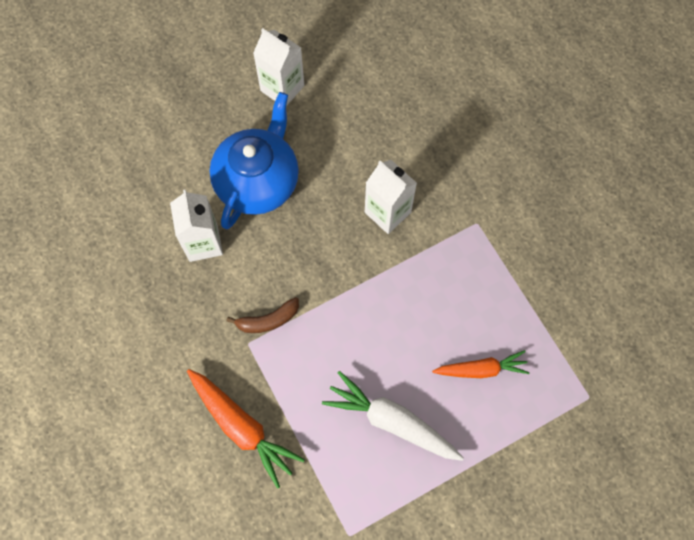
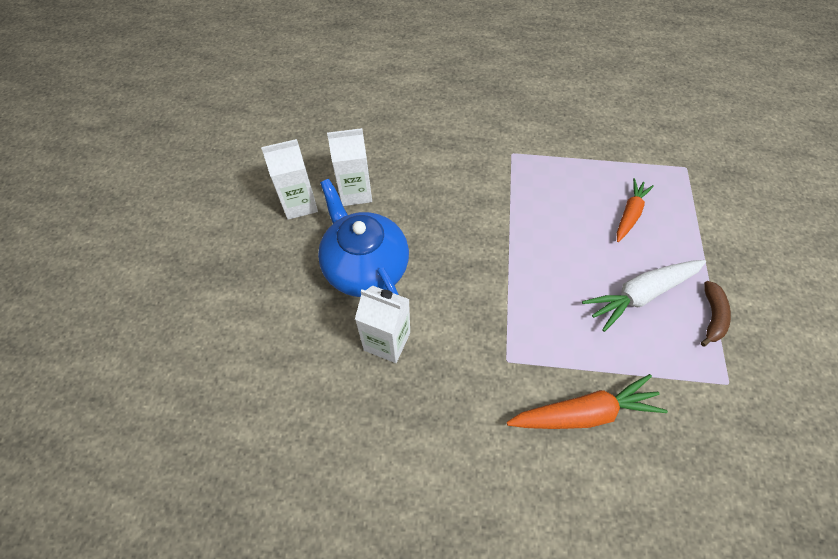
camera: 55 degrees left, 10 degrees down
brown banana [226,297,299,333] -> brown banana moved to [701,281,731,347]
white carton [365,160,417,234] -> white carton moved to [327,128,372,206]

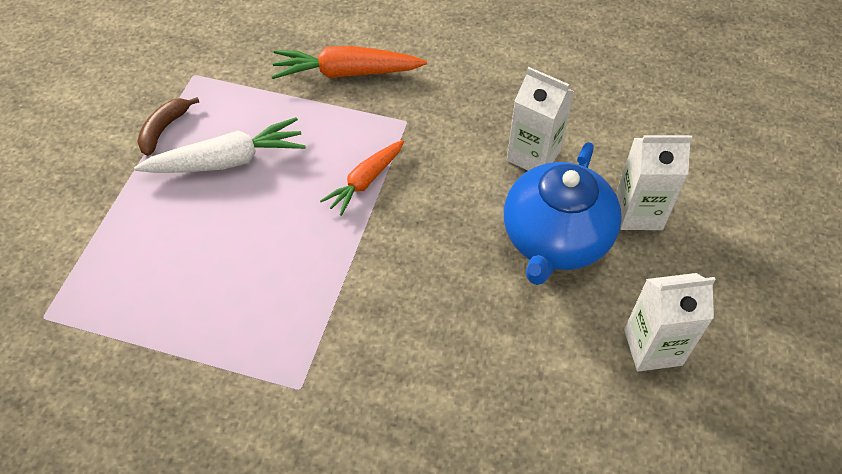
camera: 170 degrees left, 5 degrees down
blue teapot [318,179,409,297] -> blue teapot turned 45 degrees clockwise [504,142,622,285]
white carton [327,128,372,206] -> white carton moved to [616,135,693,230]
orange carrot [617,178,654,242] -> orange carrot moved to [320,140,404,216]

